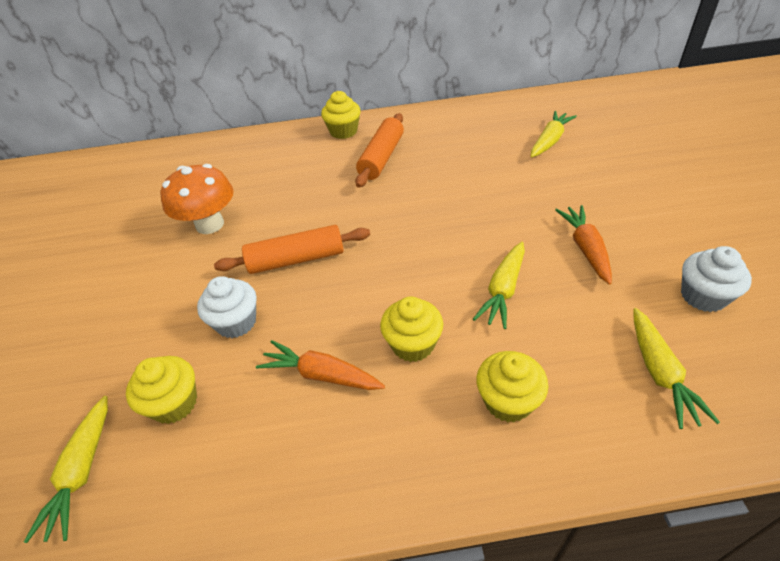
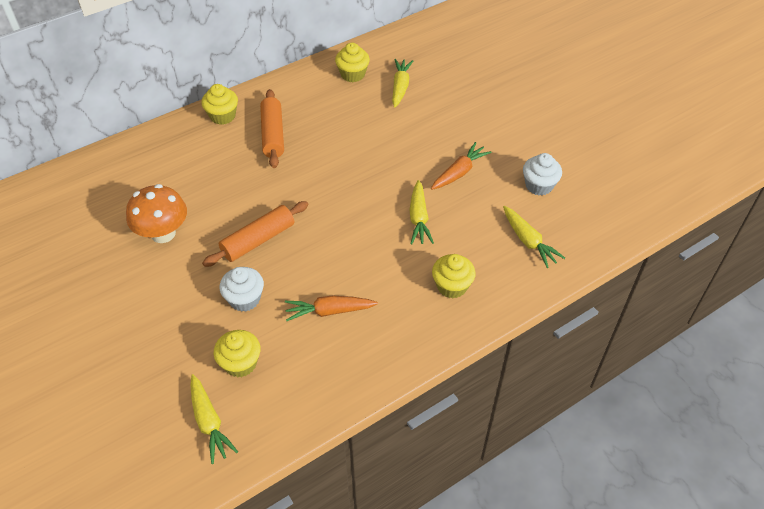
camera: 30 degrees left, 5 degrees up
yellow cupcake [380,296,443,362] -> yellow cupcake moved to [335,43,370,82]
orange carrot [555,205,612,285] -> orange carrot turned 75 degrees clockwise [431,142,492,190]

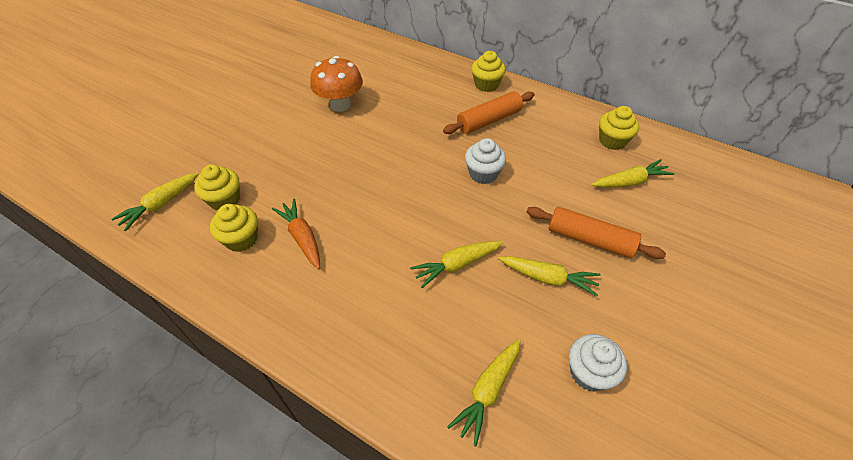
camera: 65 degrees right, 0 degrees up
orange rolling pin [202,201,309,267] -> orange rolling pin moved to [527,207,666,259]
white cupcake [220,267,264,312] -> white cupcake moved to [465,138,506,184]
orange carrot [431,142,492,190] -> yellow carrot [498,256,601,296]
yellow cupcake [432,254,476,298] -> yellow cupcake moved to [210,204,258,252]

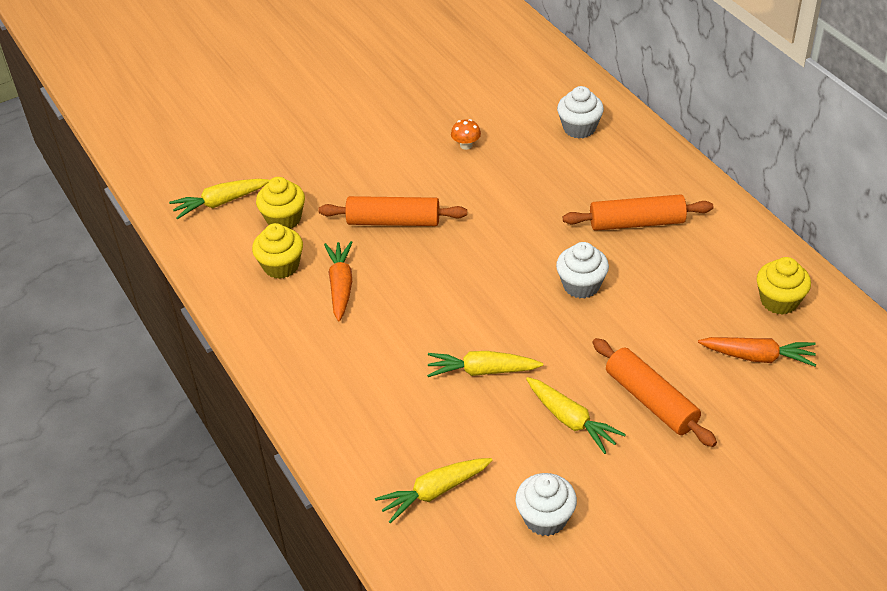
camera: 30 degrees right, 5 degrees down
orange mushroom [310,56,363,112] -> orange mushroom [451,119,481,150], size x0.45
yellow cupcake [471,51,506,92] -> none
yellow carrot [592,159,674,188] -> orange carrot [698,337,816,367]
none -> orange rolling pin [318,196,467,226]
none -> white cupcake [557,86,604,139]

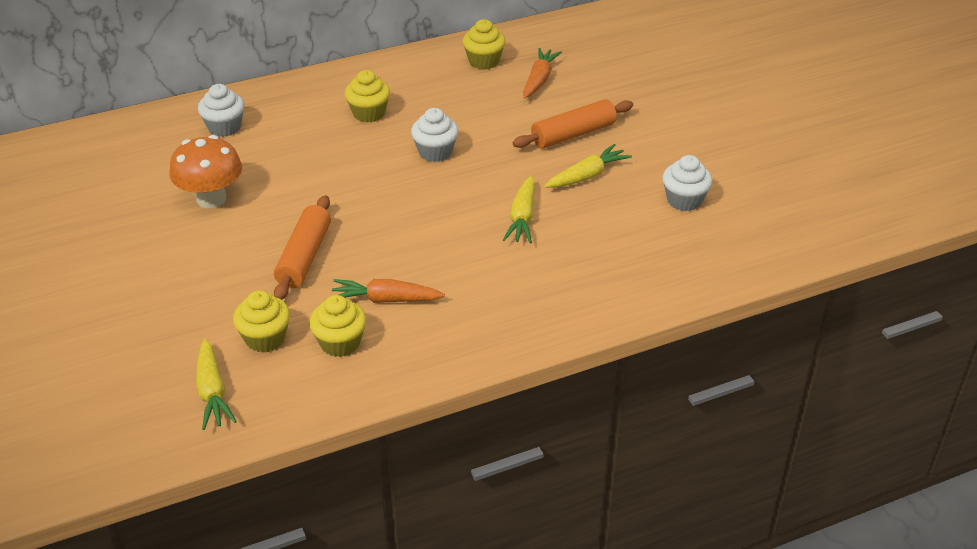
camera: 85 degrees left, 5 degrees down
yellow carrot [375,458,493,523] -> none
orange mushroom [451,119,481,150] -> orange mushroom [169,135,242,208], size x2.22
orange rolling pin [563,194,713,231] -> yellow cupcake [345,70,390,122]

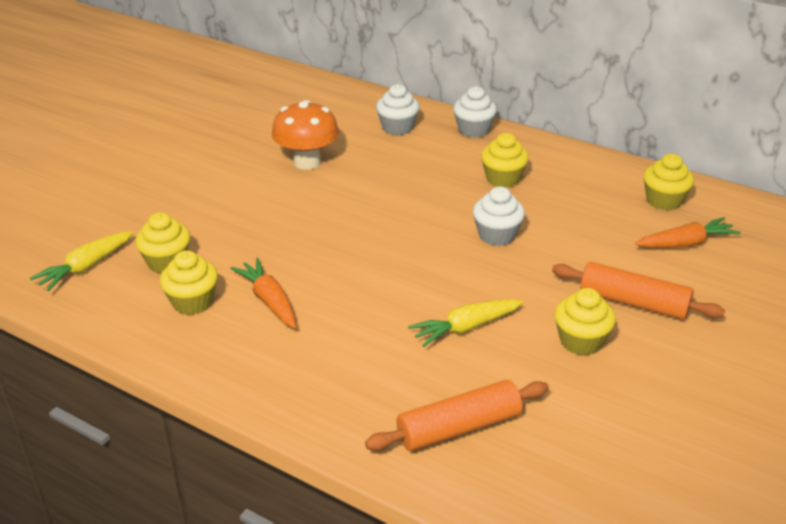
camera: 55 degrees right, 5 degrees down
orange rolling pin [274,195,331,300] -> orange rolling pin moved to [365,380,549,452]
yellow carrot [544,144,632,188] -> yellow cupcake [555,288,616,355]
white cupcake [662,155,713,211] -> white cupcake moved to [453,86,497,138]

